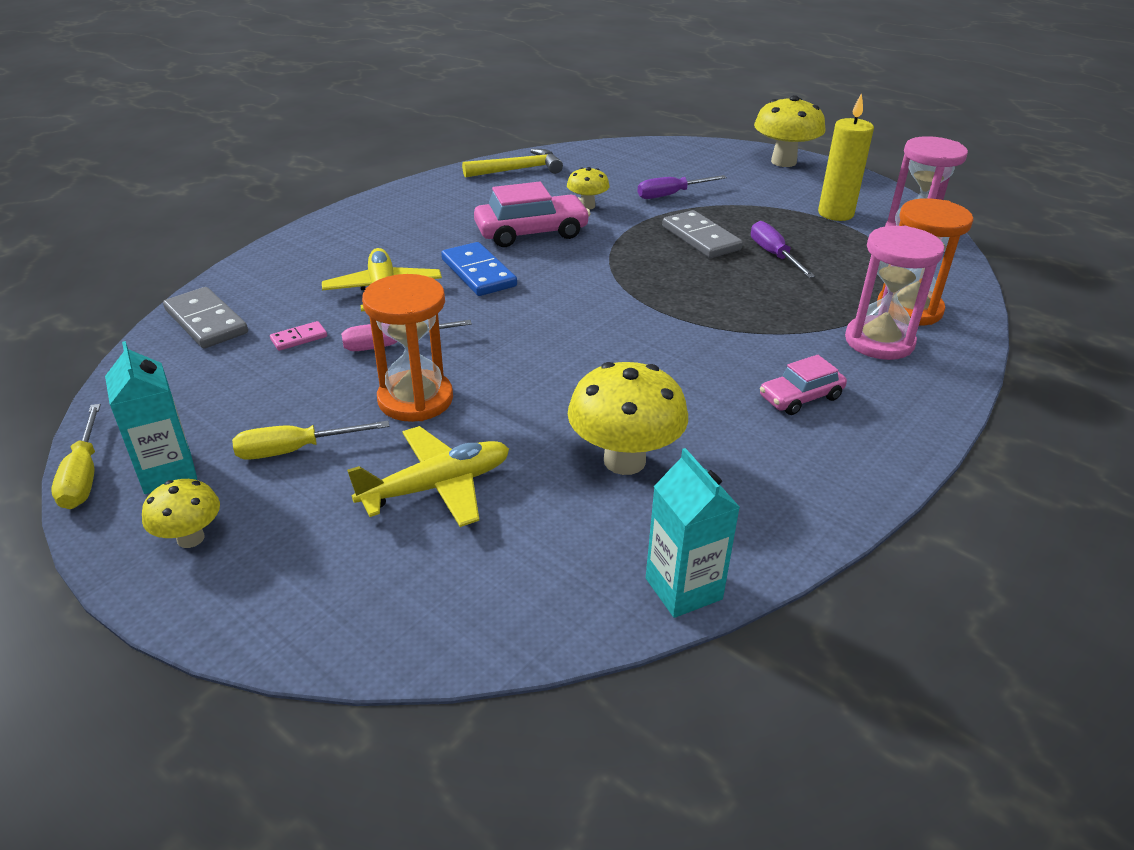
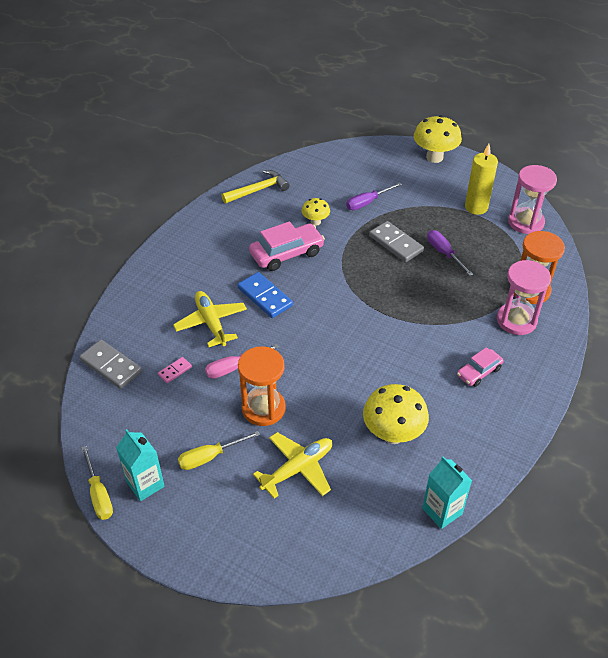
camera: 10 degrees left, 10 degrees up
yellow mushroom [142,479,220,548] -> none

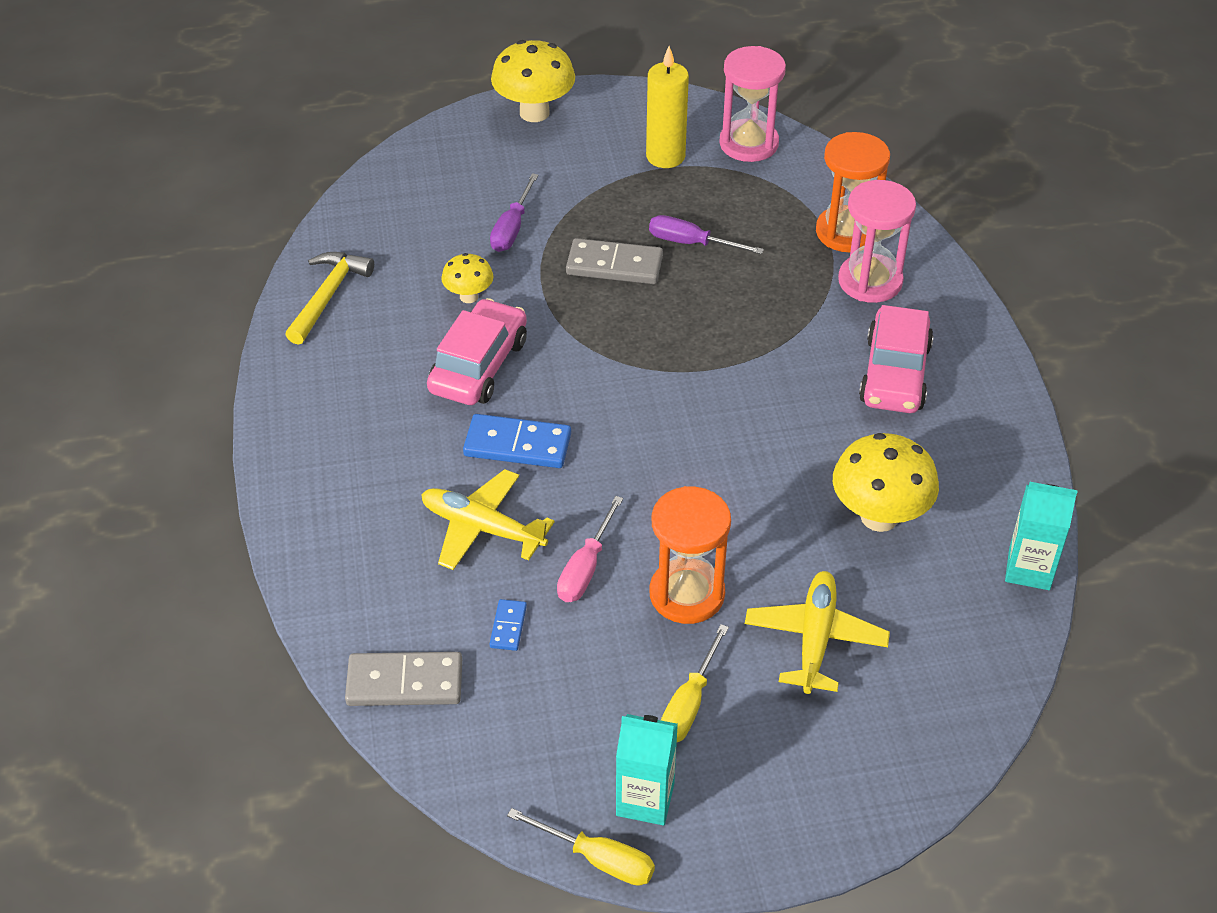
camera: 40 degrees left, 0 degrees up
pink domino [158,357,192,383] -> blue domino [490,599,527,651]
pink car [457,347,504,387] -> pink car [859,305,934,413], size x1.67

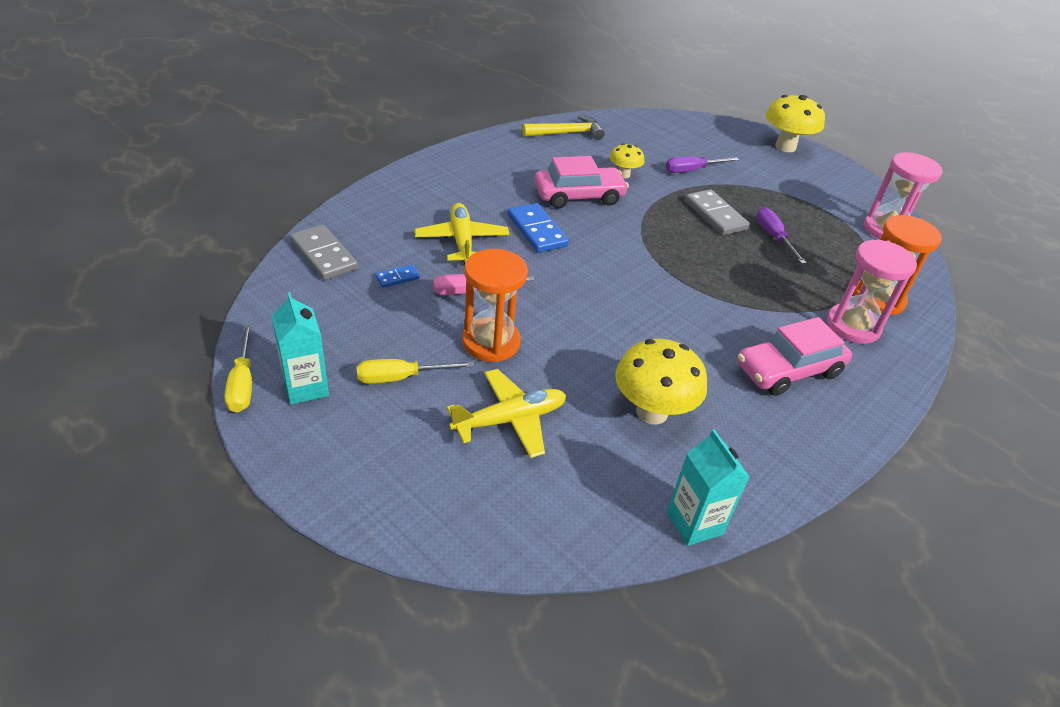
camera: 50 degrees right, 5 degrees down
yellow candle [646,46,689,168] -> none

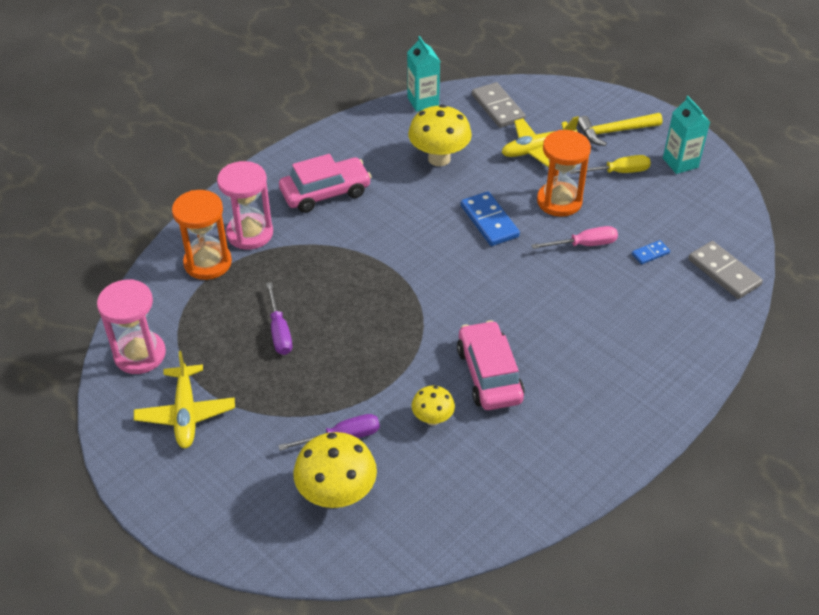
camera: 175 degrees left, 5 degrees up
yellow screwdriver [224,324,252,413] -> none
yellow plane [415,203,509,264] -> yellow plane moved to [134,351,235,448]
blue domino [508,203,569,253] -> blue domino moved to [461,192,520,246]
yellow hammer [522,115,605,140] -> yellow hammer moved to [577,113,663,146]
pink car [534,156,629,209] -> pink car turned 90 degrees clockwise [457,320,525,410]
grey domino [685,189,750,235] -> grey domino moved to [472,82,526,128]
yellow mushroom [766,95,825,152] -> yellow mushroom moved to [293,432,377,508]

